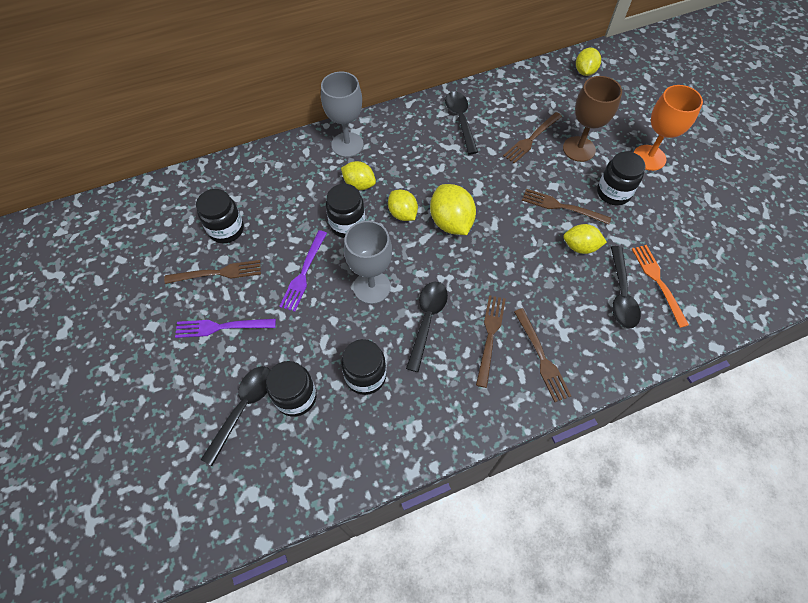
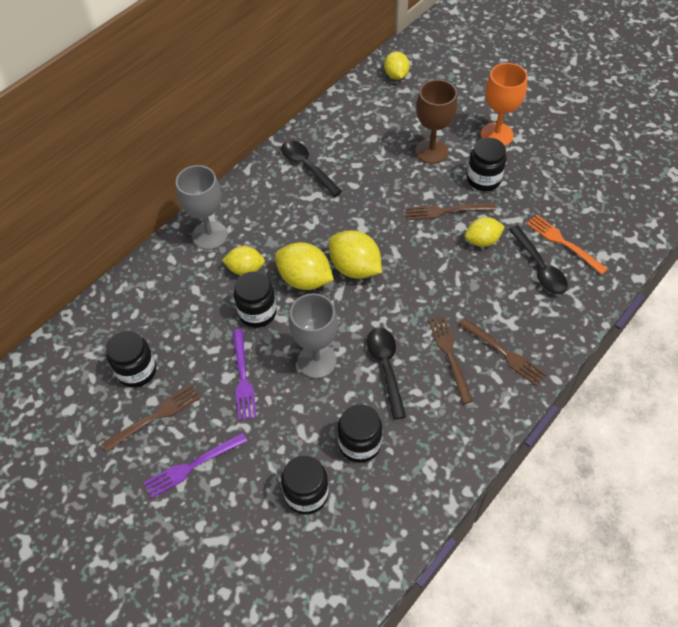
camera: 25 degrees left, 5 degrees down
black spoon [201,366,270,466] -> none
yellow lemon [388,190,418,221] -> yellow lemon [275,242,334,290], size x1.53
brown fork [503,112,562,164] -> none

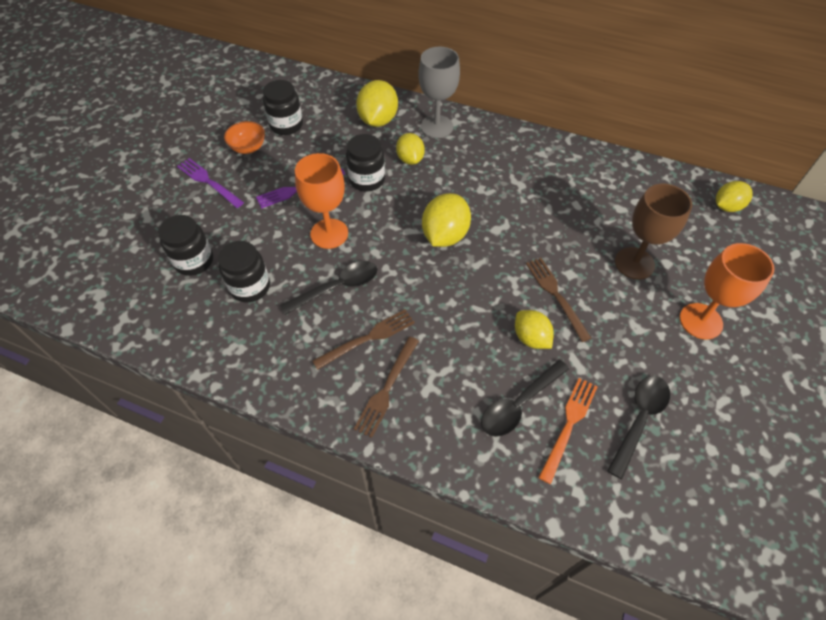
camera: 70 degrees right, 0 degrees up
brown fork [102,385,200,452] -> orange bowl [224,121,265,154]
yellow lemon [275,242,334,290] -> yellow lemon moved to [356,80,398,127]
black spoon [281,140,342,197] -> black spoon moved to [607,376,670,479]
grey goblet [289,293,338,379] -> orange goblet [295,153,348,249]
black jar [467,138,506,191] -> none

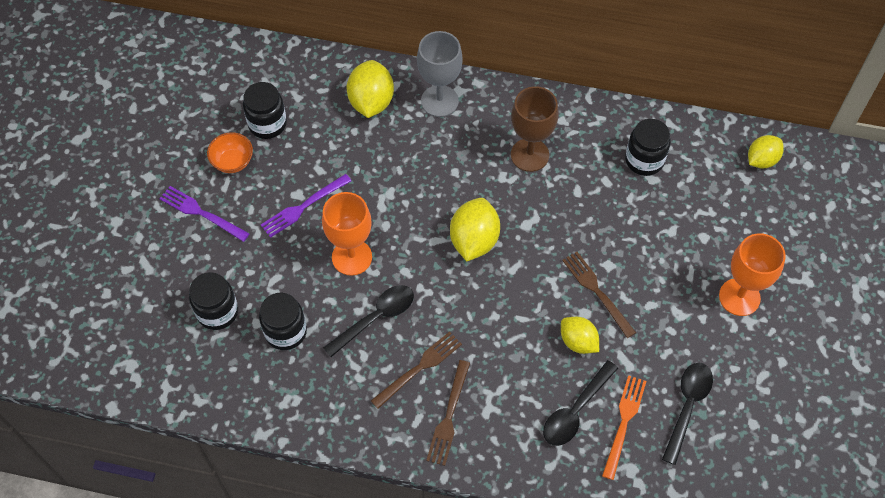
camera: 10 degrees left, 5 degrees up
black jar [346,134,385,191] -> black jar moved to [625,119,671,176]
yellow lemon [396,133,425,165] -> none
brown goblet [615,184,692,279] -> brown goblet moved to [511,86,558,172]

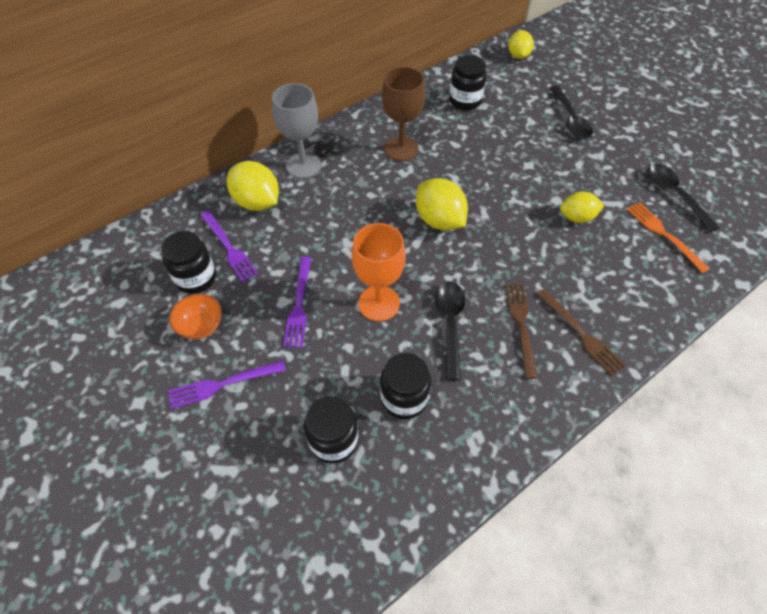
camera: 50 degrees left, 5 degrees down
black spoon [543,360,618,446] -> black spoon moved to [550,86,593,139]
brown fork [562,252,636,338] -> none
orange goblet [719,233,786,316] -> none
none -> purple fork [200,211,258,282]

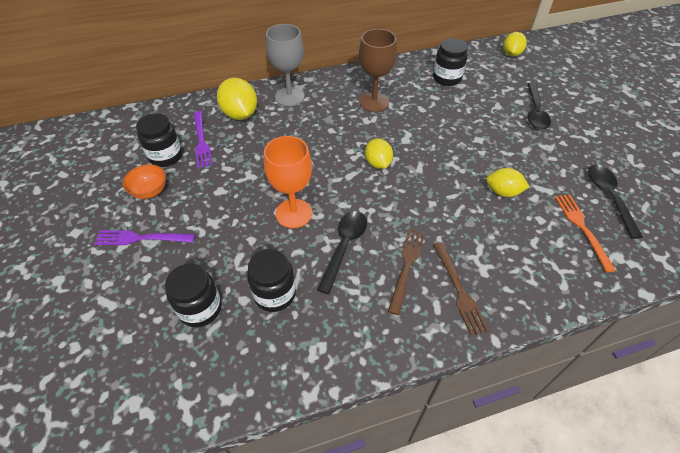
camera: 20 degrees right, 5 degrees down
purple fork [283,257,311,348] -> none
yellow lemon [416,178,468,230] -> yellow lemon [365,138,393,169], size x0.66

